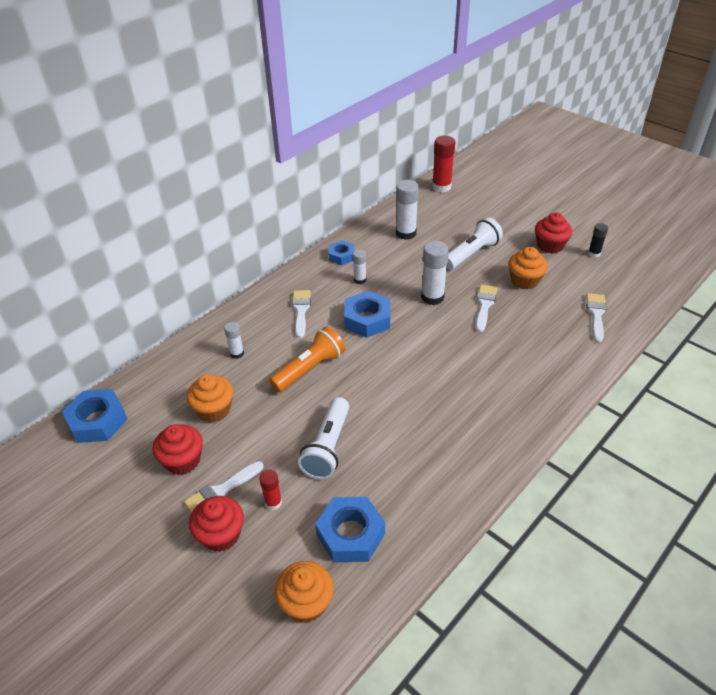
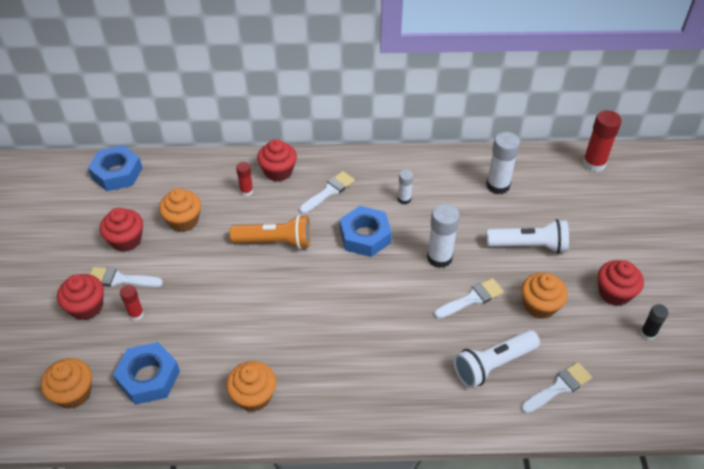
camera: 45 degrees right, 5 degrees up
white glue stick [224,322,244,359] -> red glue stick [236,162,253,196]
white flashlight [298,397,349,479] -> white flashlight moved to [454,330,540,388]
blue nut [329,240,354,265] -> none
none -> orange cupcake [226,361,276,412]
none -> red cupcake [257,139,297,181]

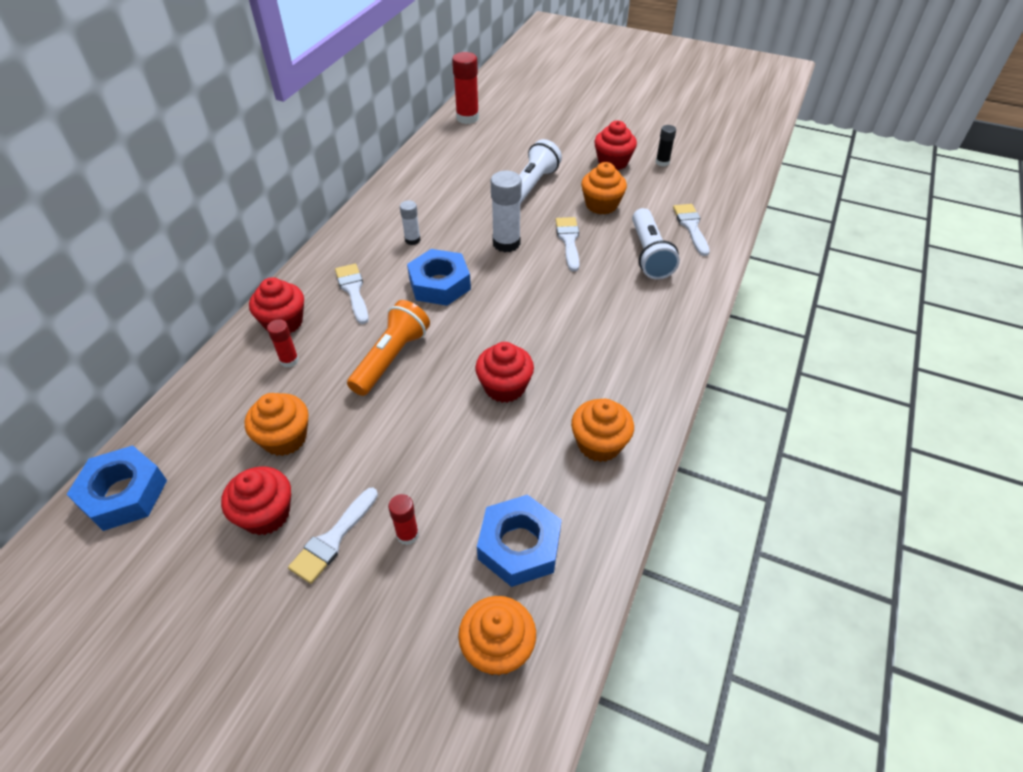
camera: 65 degrees left, 0 degrees up
red cupcake [57,274,104,320] -> red cupcake moved to [475,342,534,403]
white glue stick [486,132,520,194] -> none

